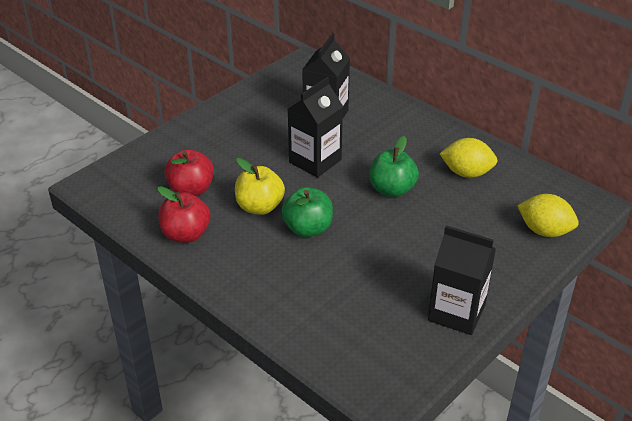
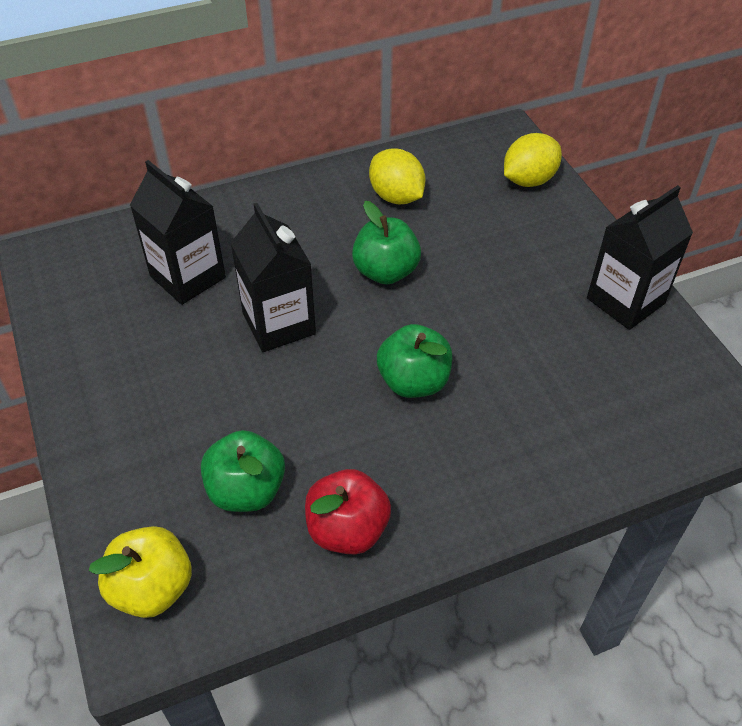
camera: 65 degrees left, 10 degrees up
red apple [164,149,214,196] -> green apple [201,430,285,512]
yellow apple [235,158,285,215] -> yellow apple moved to [89,526,192,618]
yellow lemon [440,138,498,178] -> yellow lemon turned 75 degrees counterclockwise [369,148,426,205]

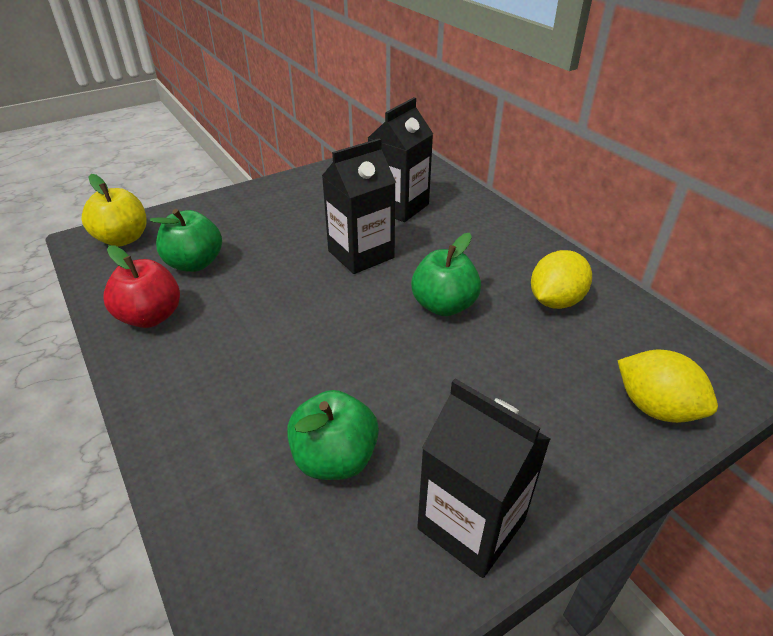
camera: 80 degrees right, 10 degrees down
green apple [377,324,452,398] -> green apple moved to [287,390,379,480]

